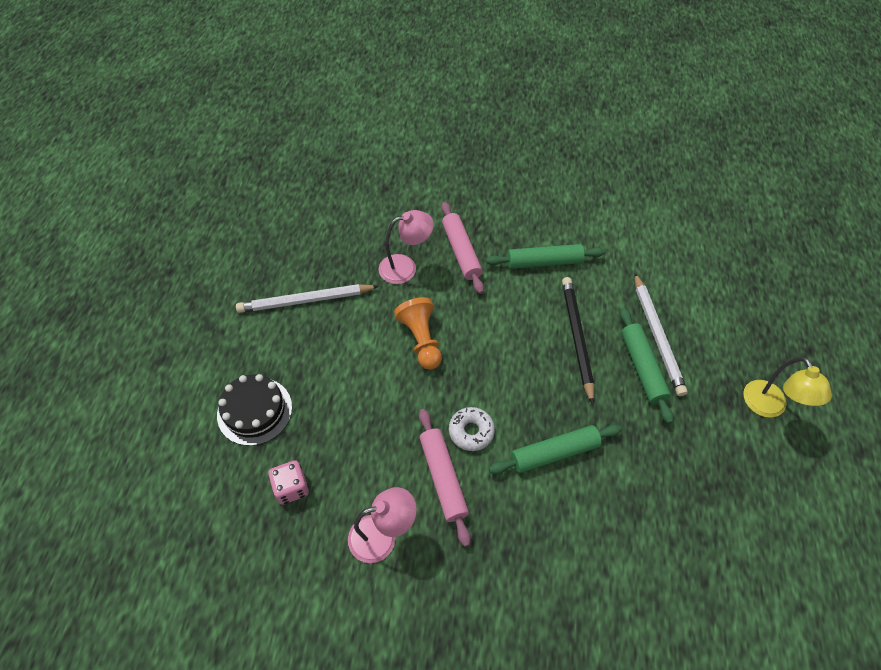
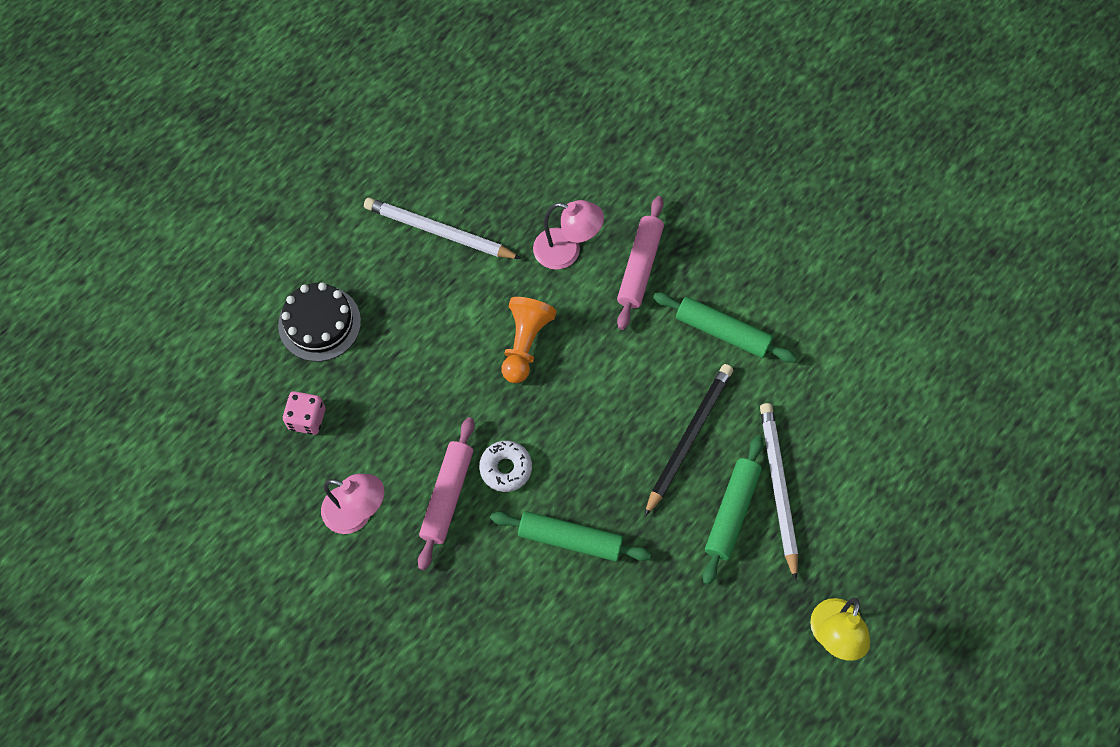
camera: 35 degrees right, 10 degrees up
white pencil [634,273,688,396] -> white pencil turned 150 degrees clockwise [760,403,798,581]

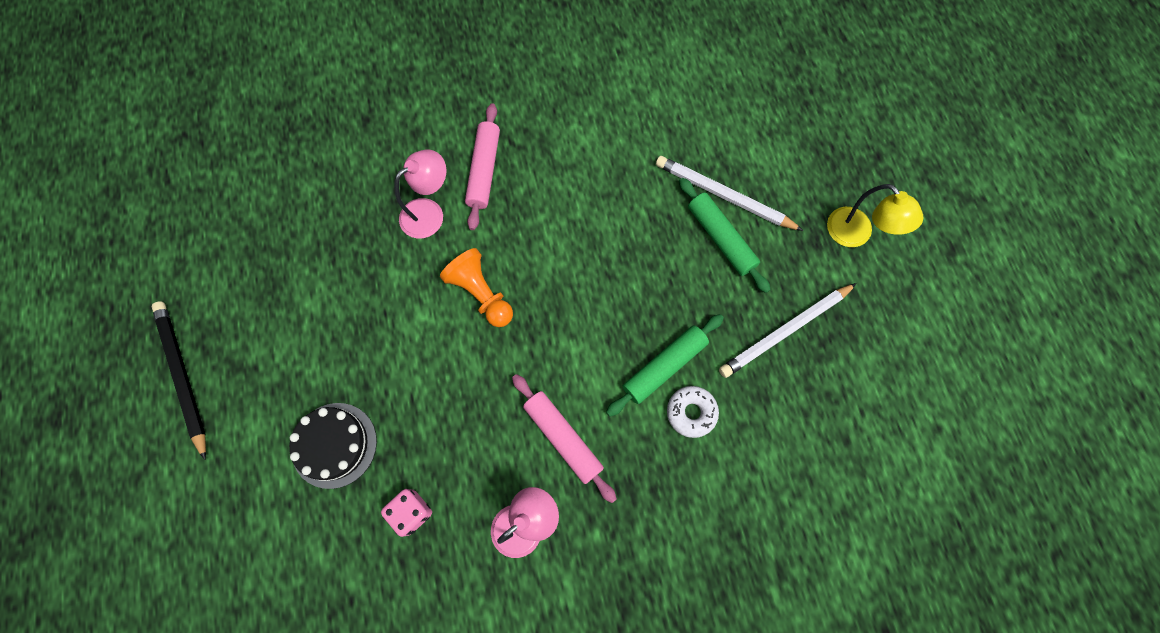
camera: 55 degrees left, 5 degrees up
white pencil [364,198,522,259] -> white pencil moved to [719,283,857,378]
white donut [479,441,532,492] -> white donut moved to [667,386,719,438]
pink rolling pin [617,196,664,330] -> pink rolling pin turned 45 degrees clockwise [465,103,500,230]
black pencil [644,364,733,517] -> black pencil moved to [152,301,206,460]
green rolling pin [653,293,797,362] -> none

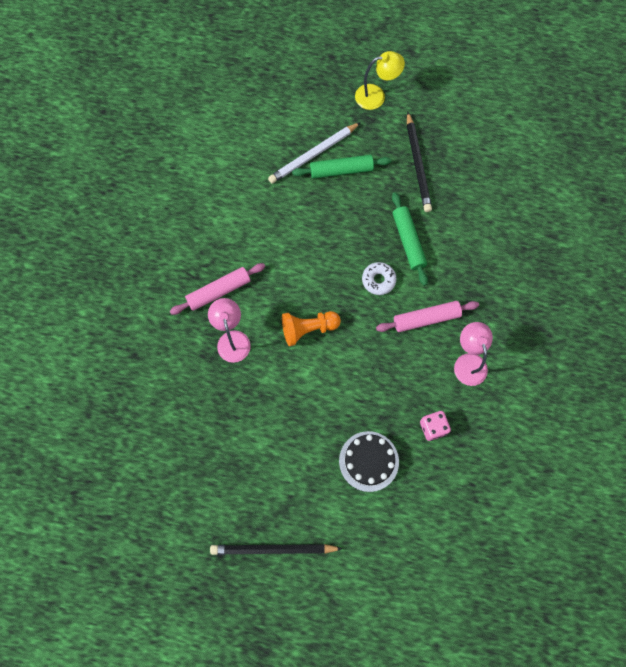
camera: 65 degrees left, 0 degrees up
pink rolling pin [465,103,500,230] -> pink rolling pin turned 60 degrees counterclockwise [170,263,265,315]
white donut [667,386,719,438] -> white donut moved to [362,262,397,295]
white pencil [719,283,857,378] -> black pencil [407,112,432,212]

